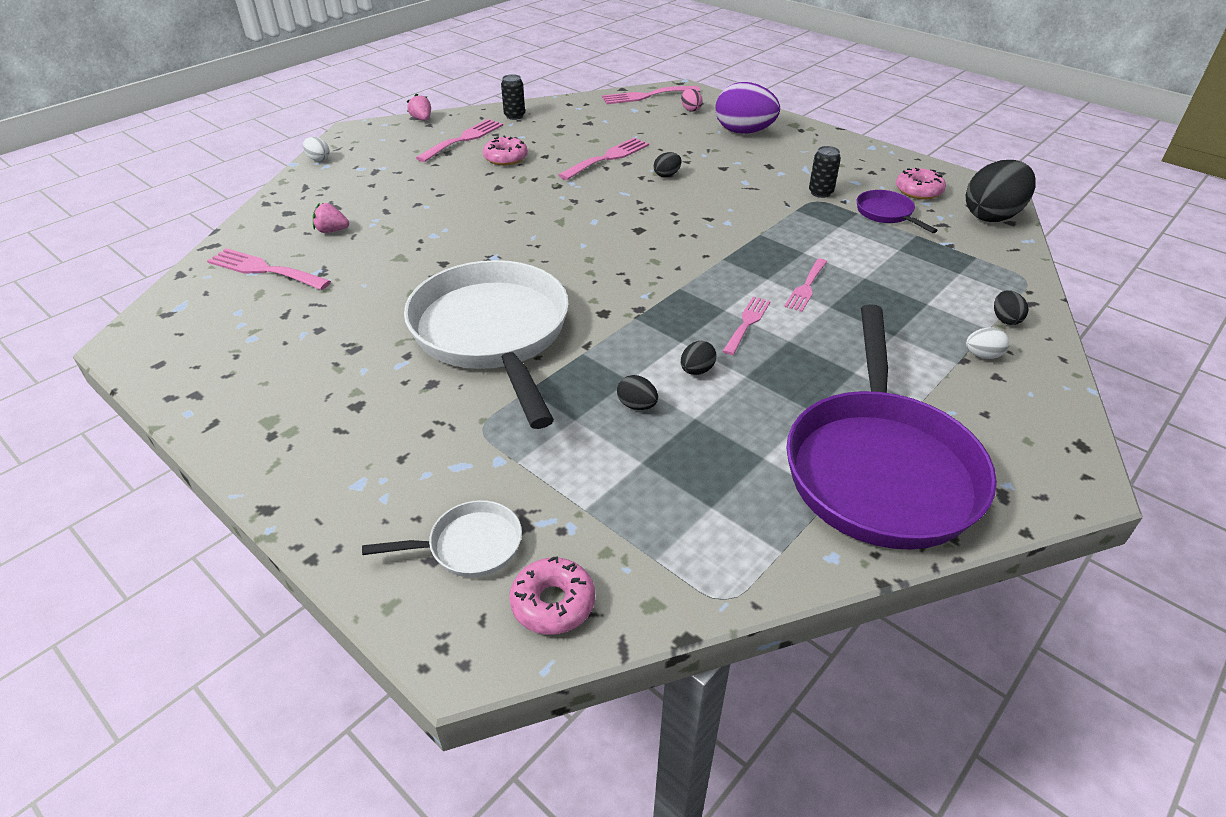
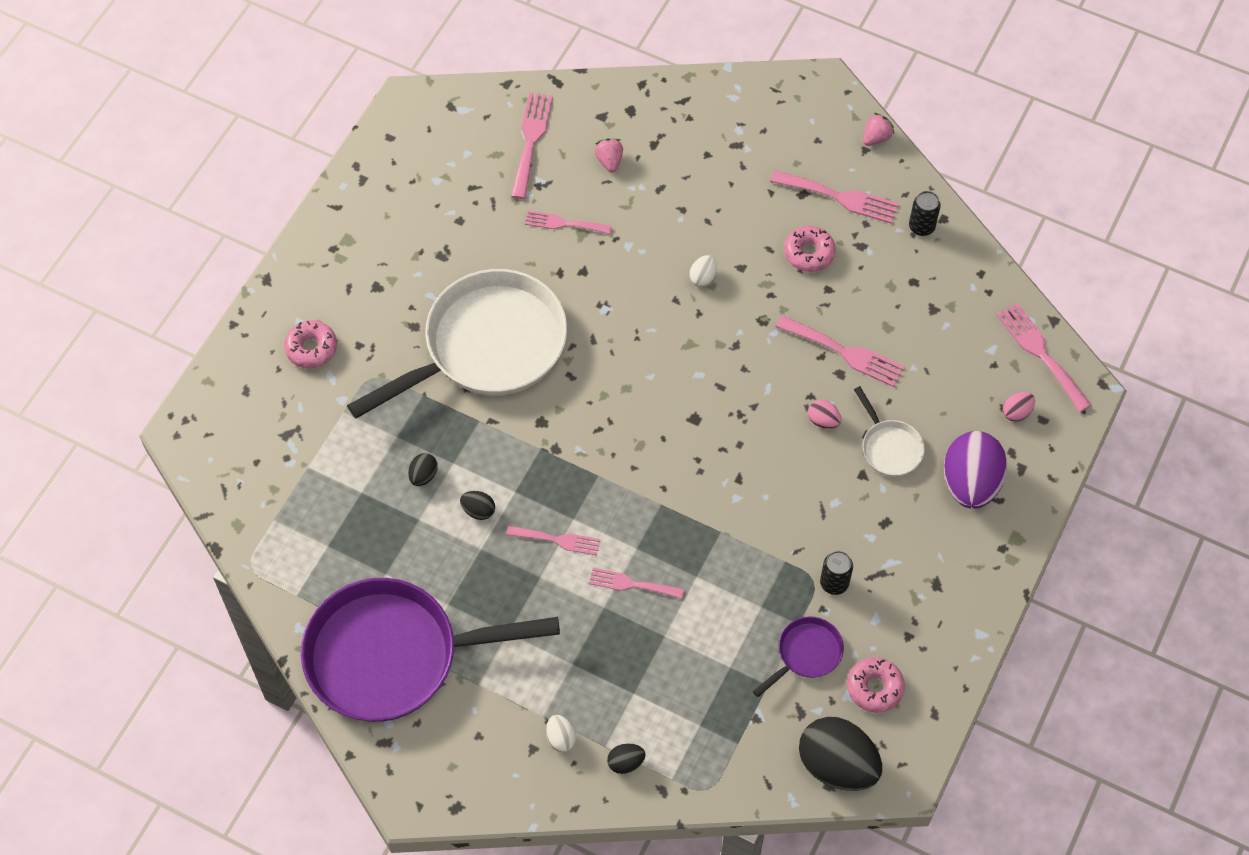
camera: 75 degrees right, 20 degrees up
white egg [303,137,330,161] -> white egg moved to [689,255,717,287]
white pan [362,500,522,577] -> white pan moved to [854,386,925,477]
pink donut [509,556,595,635] -> pink donut moved to [284,320,337,368]
black egg [654,152,682,177] -> pink egg [808,400,841,429]
none -> pink fork [525,210,612,234]

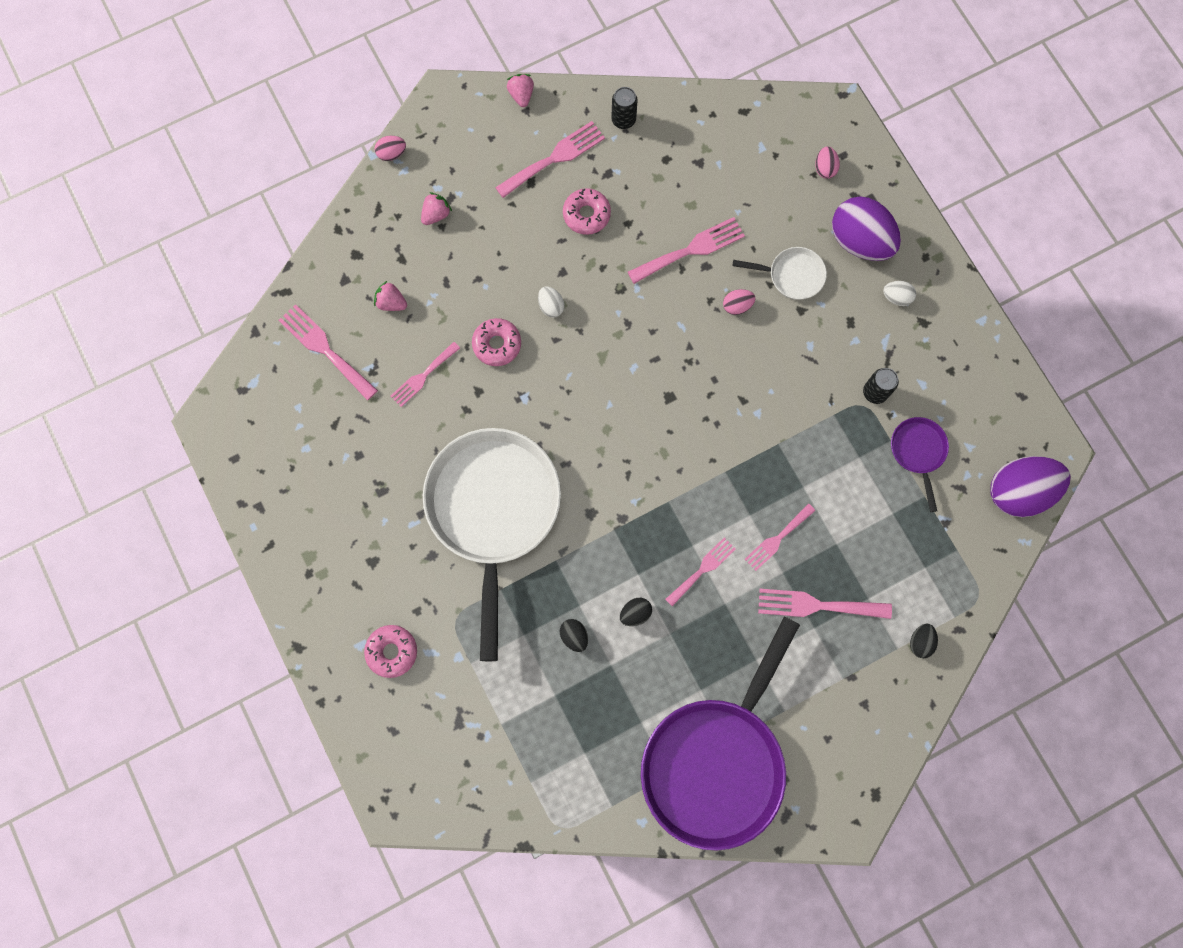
camera: 55 degrees left, 15 degrees up
white egg [546,715,576,752] -> white egg moved to [883,281,916,306]
black egg [799,717,882,791] -> purple egg [991,456,1071,517]
pink donut [847,657,905,713] -> pink donut moved to [472,318,521,366]
pink fork [996,303,1092,412] -> pink fork moved to [758,589,892,619]
none -> pink egg [375,136,406,161]
none -> pink strawberry [421,192,452,225]

